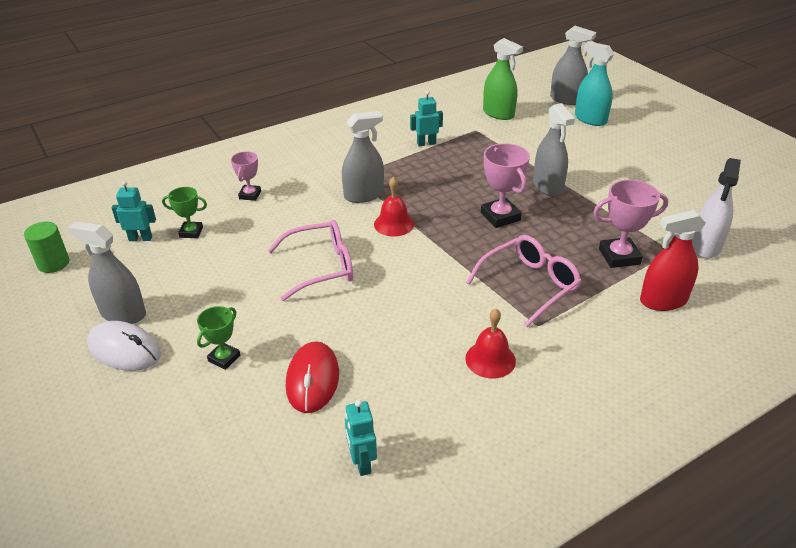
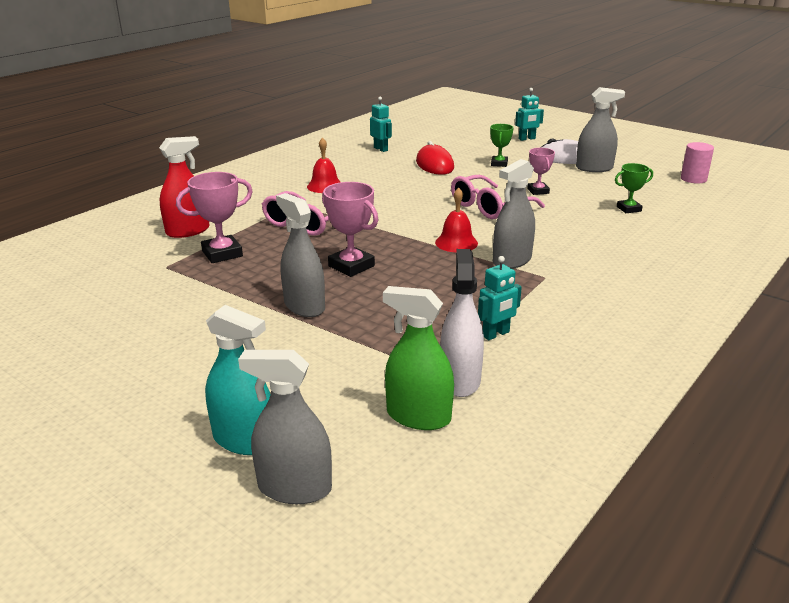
camera: 160 degrees right, 10 degrees down
green cylinder [24,222,69,273] -> pink cylinder [681,142,714,184]
turquoise robot [112,181,156,241] -> turquoise robot moved to [515,88,544,141]
pink trophy [231,151,261,201] -> pink trophy moved to [527,148,555,195]
white spray bottle [692,158,741,258] -> white spray bottle moved to [440,249,484,397]

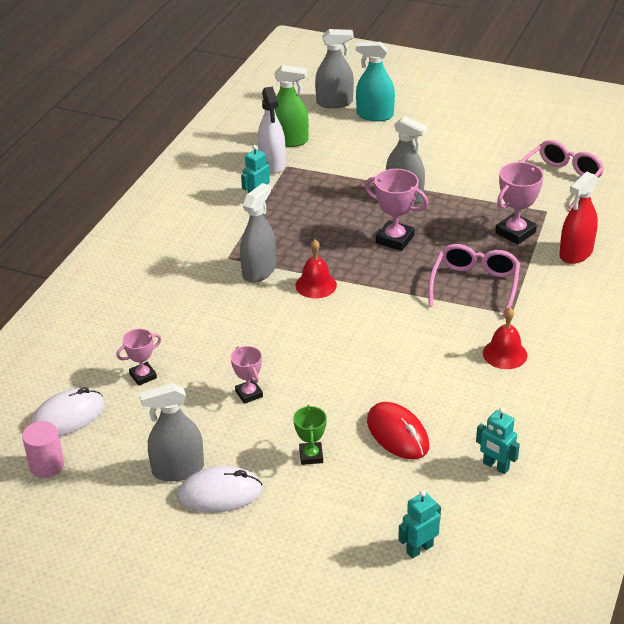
camera: 165 degrees right, 10 degrees up
pink glasses [451,175,545,219] -> pink glasses moved to [520,140,604,209]
turquoise robot [515,88,544,141] -> turquoise robot moved to [398,490,441,558]
green trophy [615,163,653,213] -> pink trophy [116,329,161,386]
none -> white mouse [30,387,105,436]

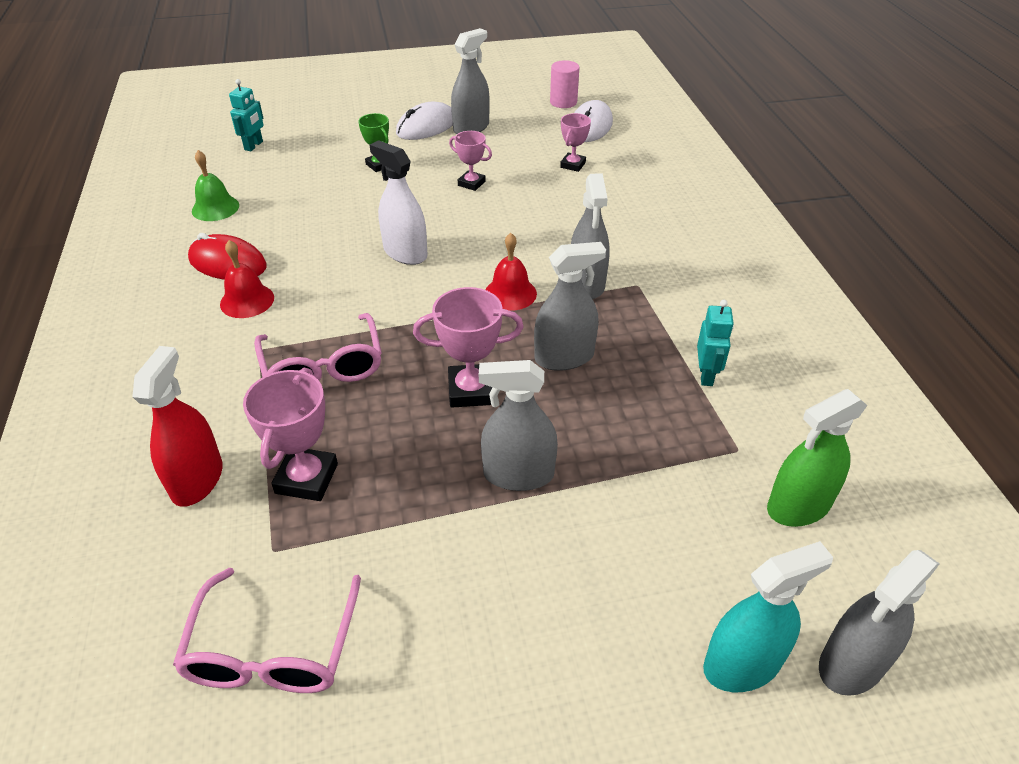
camera: 145 degrees right, 5 degrees up
white spray bottle [258,87,286,174] -> white spray bottle moved to [370,140,427,265]
red mouse [367,402,429,459] -> red mouse moved to [188,233,267,280]
turquoise robot [476,408,520,474] -> green bell [192,150,239,221]
none -> grey spray bottle [534,242,606,371]

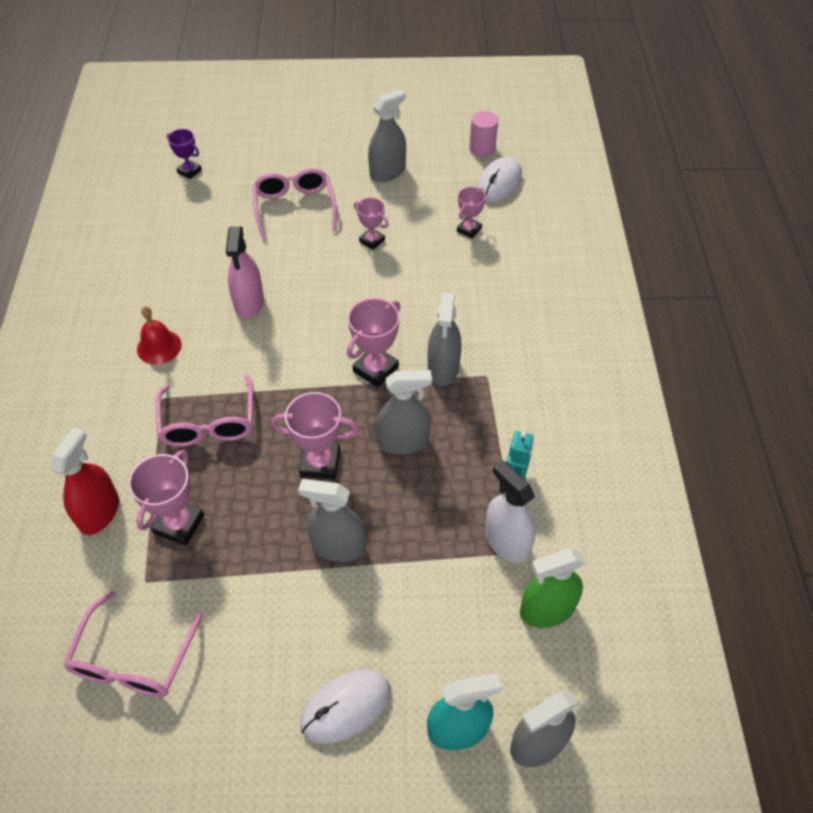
camera: 10 degrees right, 10 degrees up
red mouse [188,233,267,280] -> none
green bell [192,150,239,221] -> none
turquoise robot [229,79,264,151] -> purple trophy [167,129,202,179]
green trophy [358,113,389,172] -> pink glasses [253,168,337,241]
white spray bottle [370,140,427,265] -> white spray bottle moved to [485,461,536,563]
white mouse [396,102,453,140] -> white mouse moved to [300,670,391,744]
red bell [485,233,537,311] -> pink trophy [347,298,400,388]
none -> pink spray bottle [226,227,264,319]

